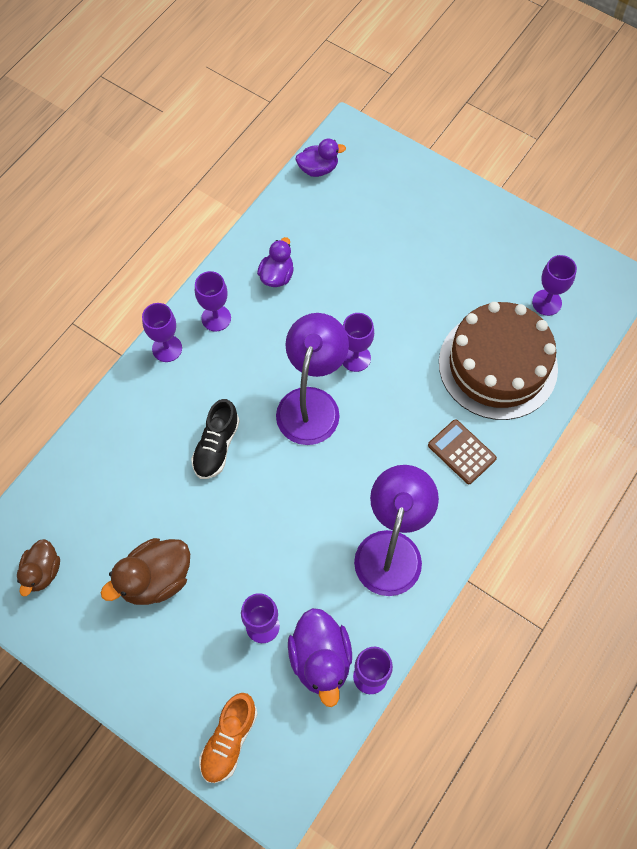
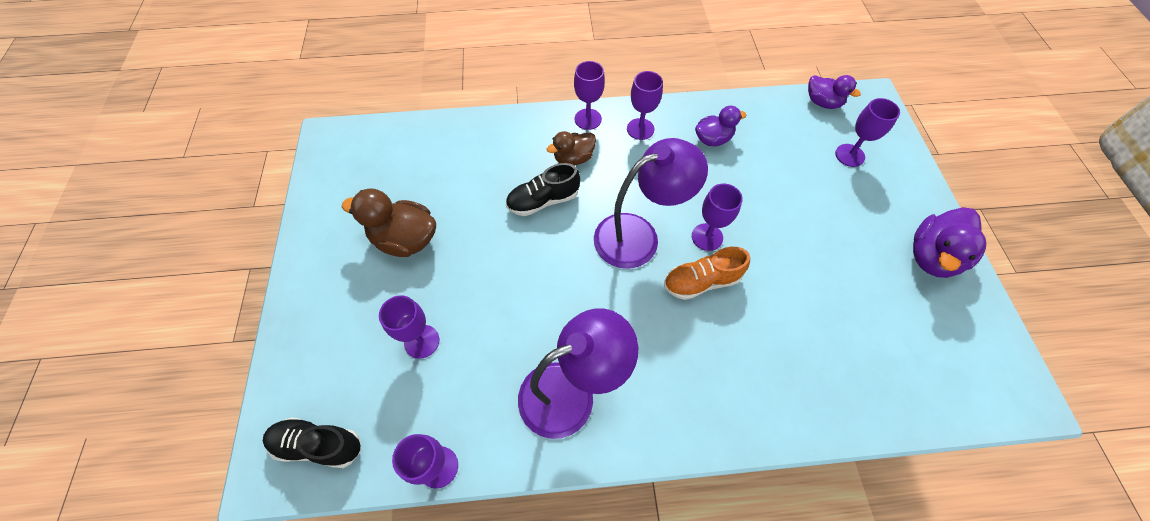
camera: 50 degrees right, 5 degrees down
brown duck [17,539,60,597] -> brown duck moved to [547,131,596,166]
orange shoe [199,693,258,783] -> orange shoe moved to [664,247,750,300]
purple duck [288,608,352,707] -> purple duck moved to [913,207,986,278]
brown calculator [428,419,497,484] -> none
brown cake [439,302,558,420] -> none
purple goblet [532,255,577,316] -> purple goblet moved to [835,98,900,167]
none -> black shoe [263,417,361,468]

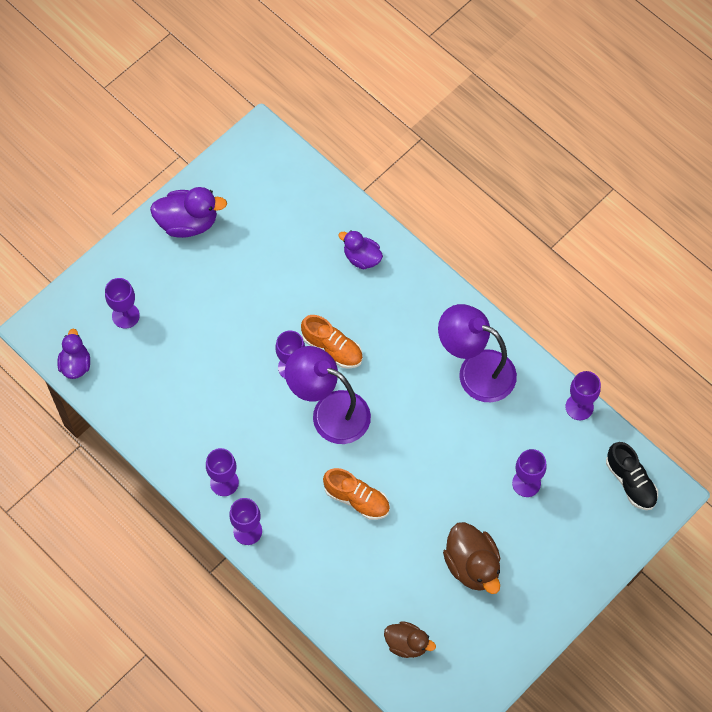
camera: 130 degrees left, 5 degrees up
black shoe [506,163,580,216] -> orange shoe [323,468,390,520]
brown duck [547,131,596,166] -> brown duck moved to [384,621,436,658]
purple duck [695,106,746,146] -> purple duck moved to [338,230,383,270]

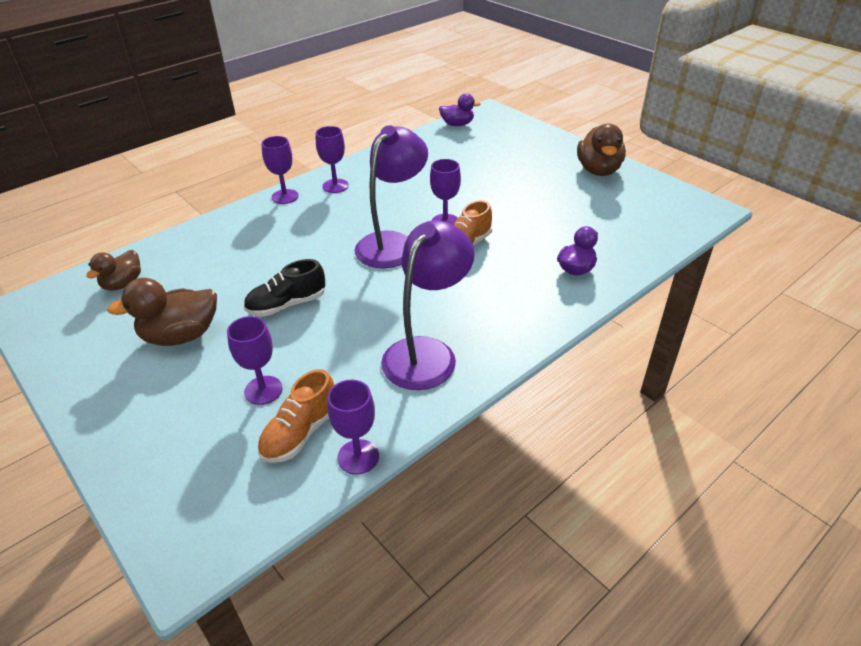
camera: 95 degrees right, 25 degrees down
purple goblet [105,278,140,329] -> none
purple duck [150,187,227,238] -> brown duck [577,124,626,176]
orange shoe [323,468,390,520] -> orange shoe moved to [258,369,334,463]
black shoe [606,442,658,510] -> black shoe moved to [244,259,325,317]

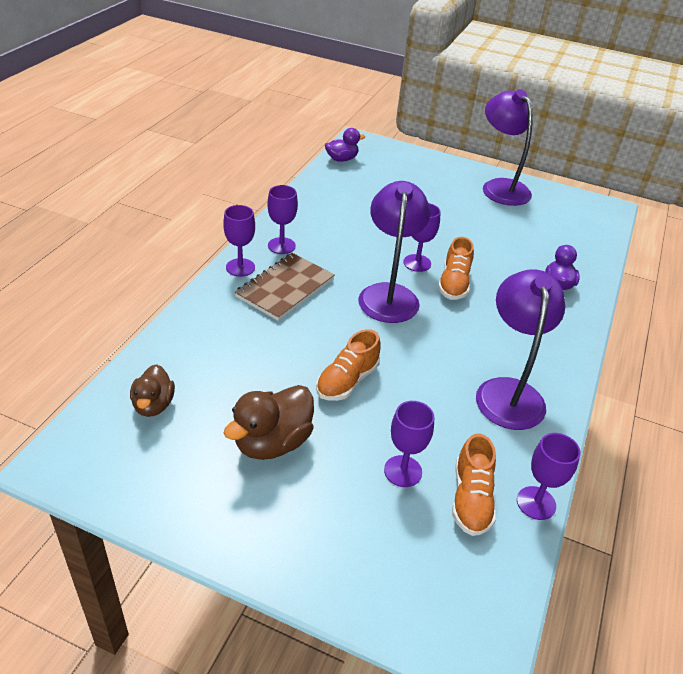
camera: 30 degrees left, 0 degrees up
black shoe [244,259,325,317] -> orange shoe [316,329,381,401]
brown duck [577,124,626,176] -> purple lamp [483,89,533,206]
none -> brown notebook [235,253,335,321]

